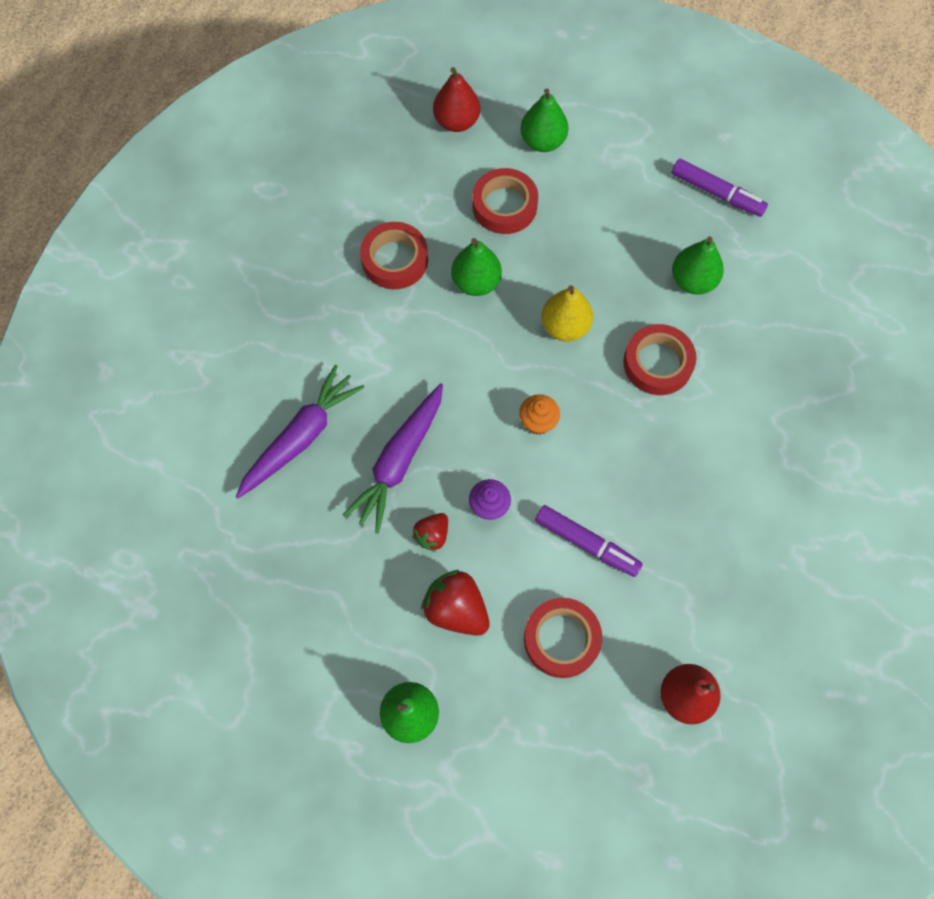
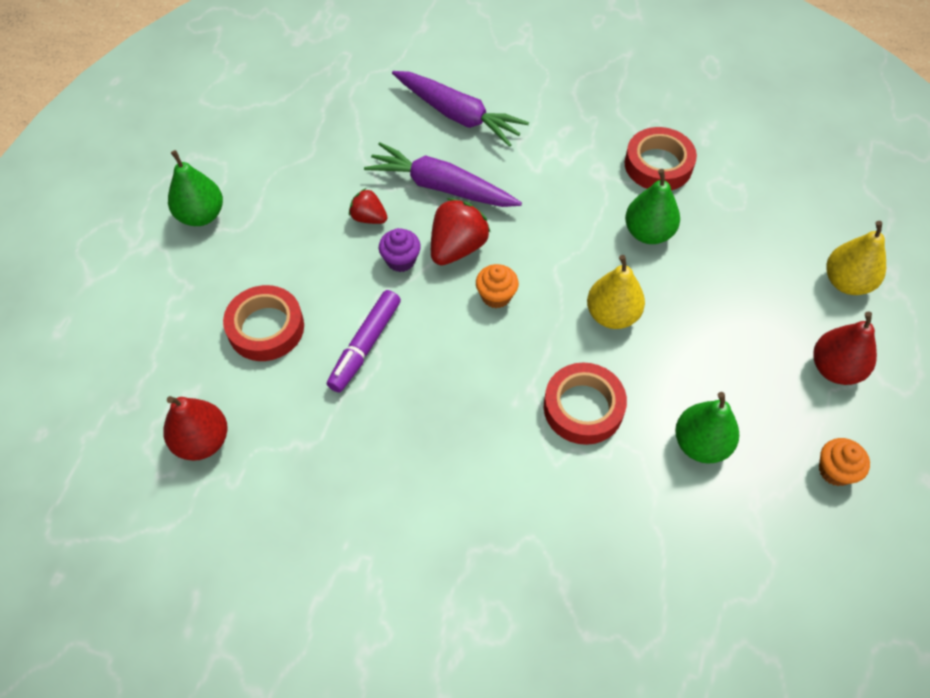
camera: 85 degrees right, 10 degrees down
red strawberry [421,570,490,636] -> red strawberry moved to [431,198,491,266]
red pear [433,67,480,132] -> red pear moved to [813,311,877,385]
red tape [472,168,538,234] -> none
green pear [521,88,569,152] -> yellow pear [827,221,886,295]
purple marker [672,159,768,217] -> orange cupcake [819,438,870,486]

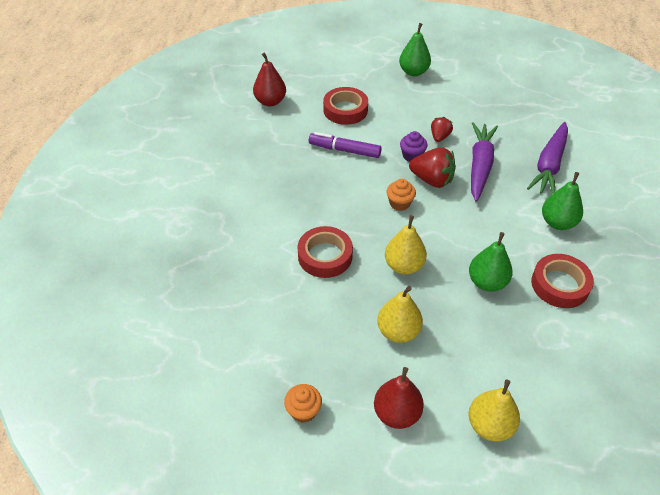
camera: 80 degrees right, 10 degrees down
green pear [675,392,739,464] -> green pear moved to [542,172,583,230]
none -> yellow pear [377,286,423,343]

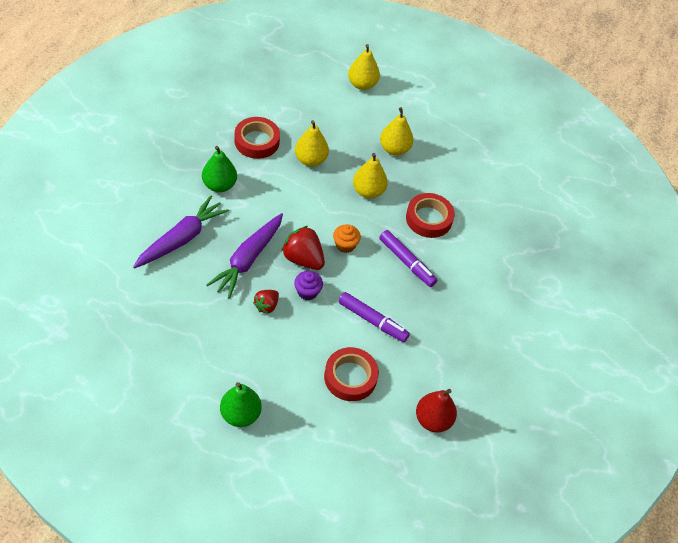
camera: 170 degrees left, 5 degrees up
orange cupcake [284,384,322,423] -> none
red pear [374,367,424,429] -> none
green pear [469,232,513,292] -> yellow pear [295,120,329,167]
none -> purple marker [379,230,437,287]

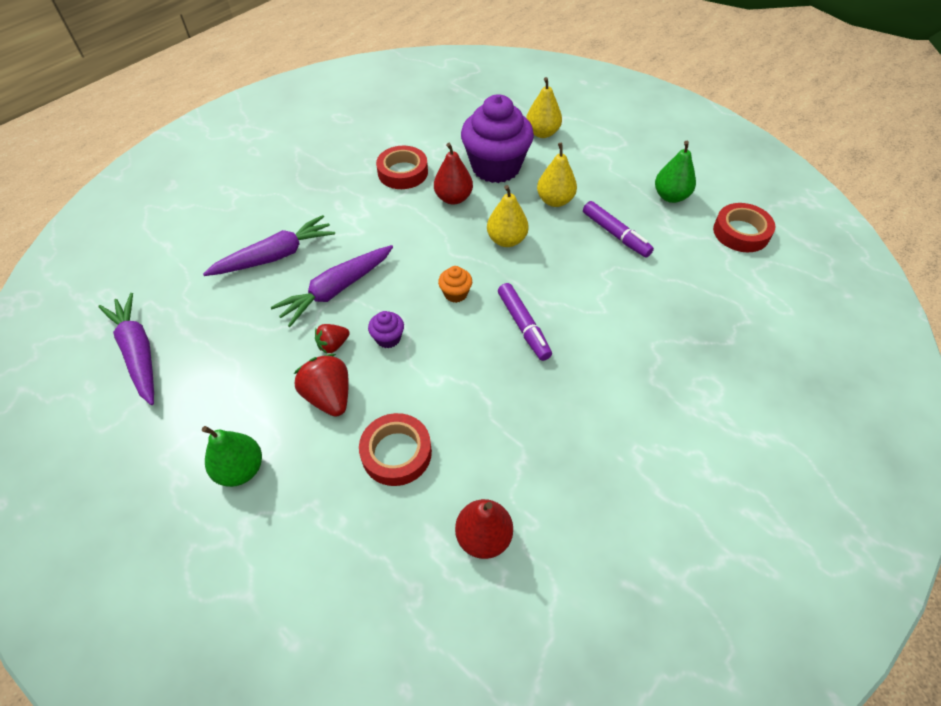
camera: 25 degrees right, 0 degrees up
green pear [202,146,237,192] -> green pear moved to [655,141,696,203]
red strawberry [281,226,325,270] -> red strawberry moved to [294,354,349,417]
yellow pear [295,120,329,167] -> red pear [434,143,473,205]
purple marker [338,292,410,342] -> purple marker moved to [583,201,654,257]
red tape [406,193,455,238] -> red tape moved to [713,203,775,252]
none -> purple carrot [98,293,154,405]
none -> purple cupcake [461,94,534,183]

